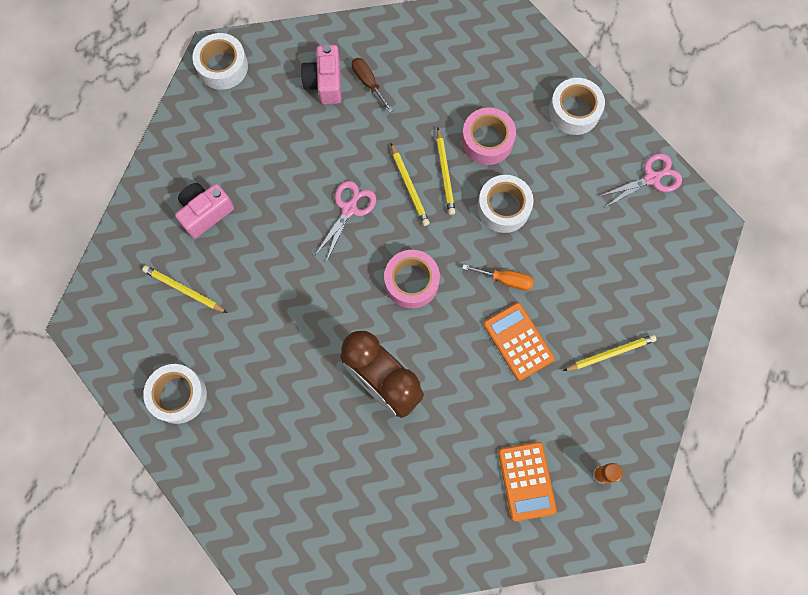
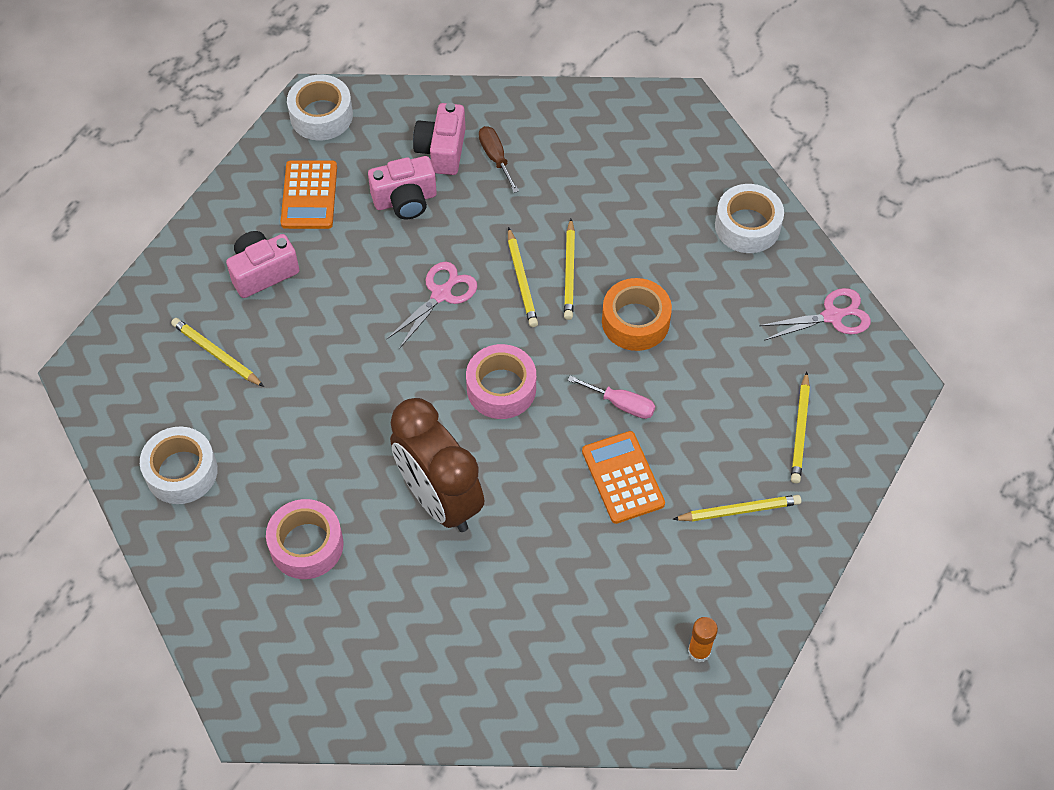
camera: 10 degrees right, 15 degrees down
pink tape [462,108,516,165] -> pink tape moved to [266,499,344,579]
orange screwdriver [462,264,534,290] -> pink screwdriver [568,375,655,419]
white tape [477,175,534,233] -> orange tape [602,278,672,351]
orange calculator [498,442,557,521] -> orange calculator moved to [281,160,337,229]
none -> pink camera [368,156,437,219]
none -> yellow pencil [791,371,810,483]

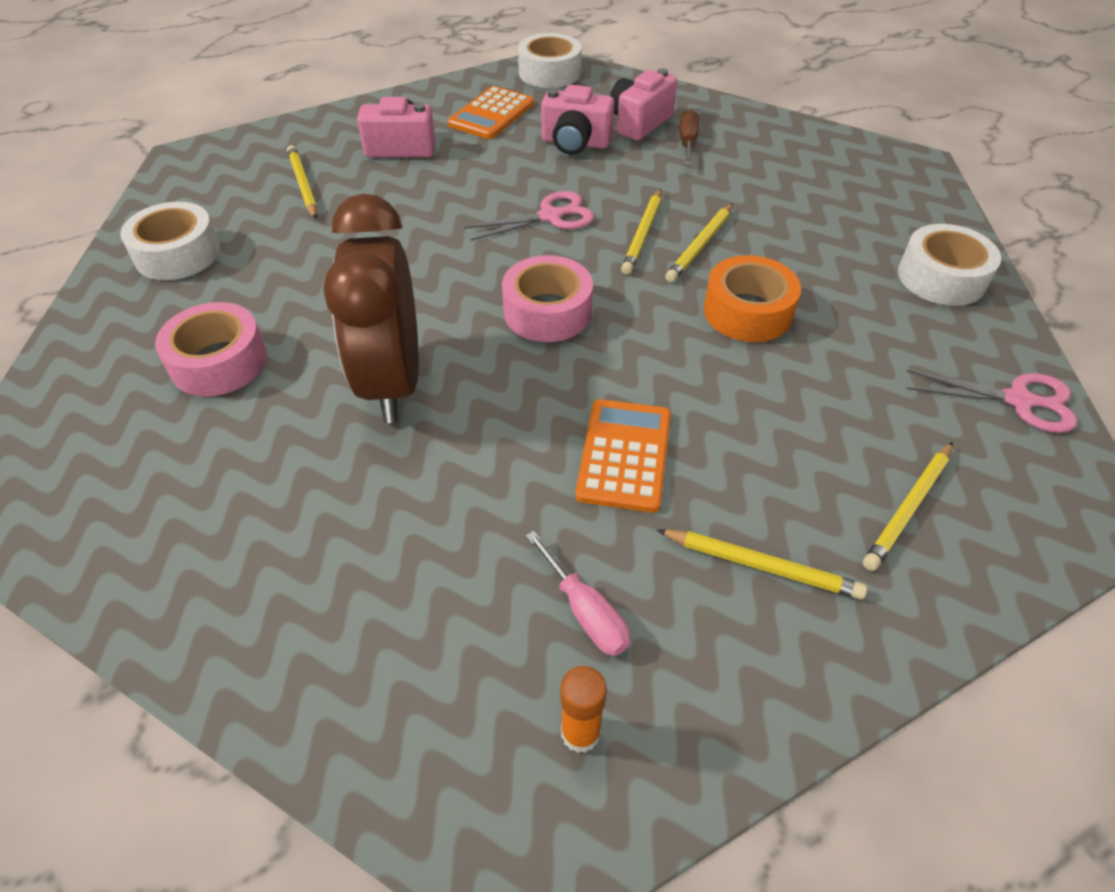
camera: 30 degrees right, 10 degrees down
pink screwdriver [568,375,655,419] -> pink screwdriver moved to [526,531,630,656]

